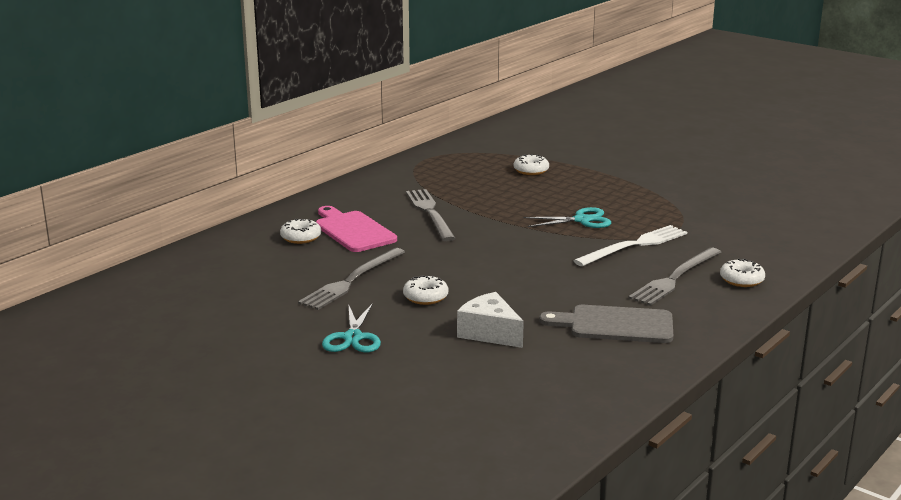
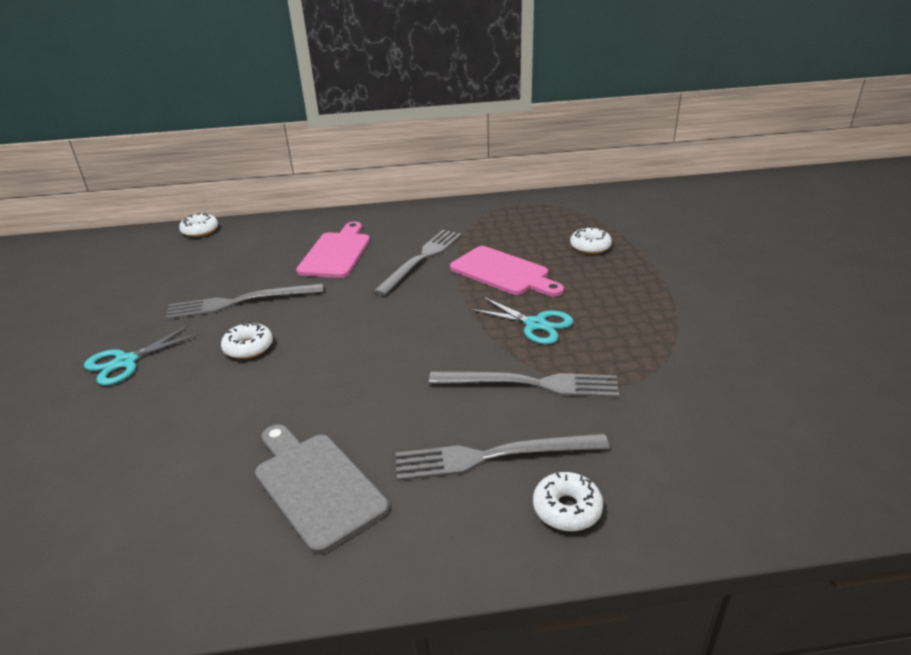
camera: 45 degrees right, 10 degrees up
white donut [280,219,321,244] -> white donut moved to [179,213,218,237]
white cheese [457,292,524,348] -> none
white fork [573,225,687,266] -> grey fork [429,372,619,398]
none -> pink cutting board [450,246,564,297]

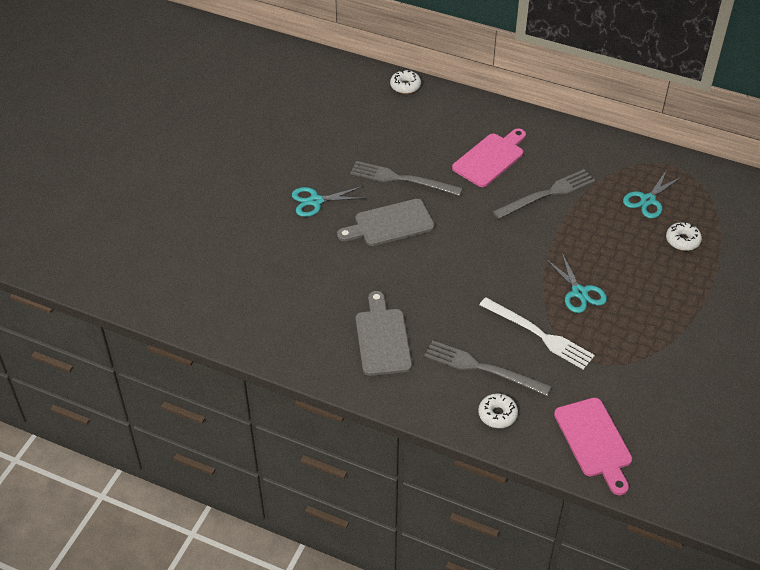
camera: 30 degrees right, 15 degrees up
white donut [221,322,273,359] -> grey cutting board [337,199,435,246]
grey fork [429,372,619,398] -> white fork [479,297,595,370]
pink cutting board [450,246,564,297] -> pink cutting board moved to [554,398,632,495]
none -> turquoise scissors [623,171,681,219]

